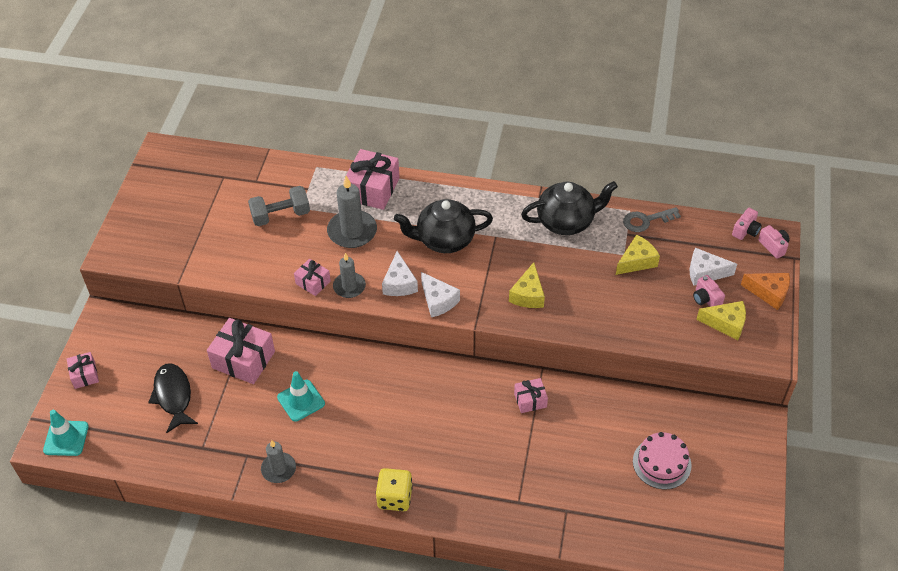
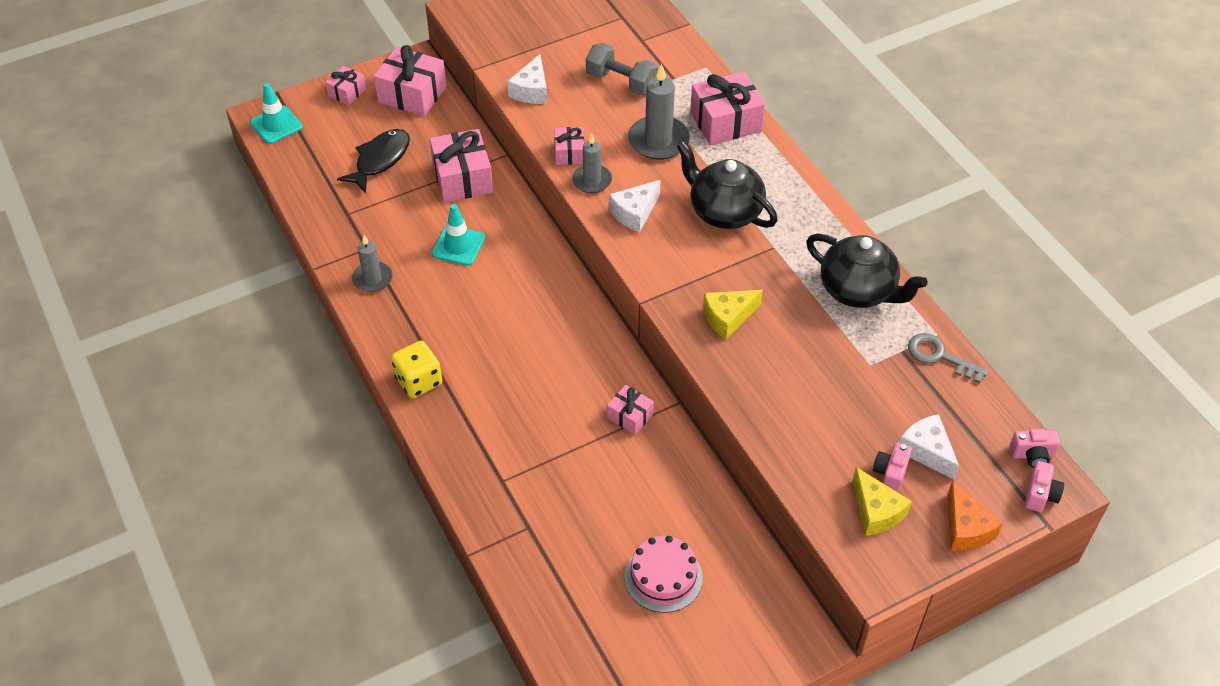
camera: 50 degrees right, 0 degrees up
white cheese [421,272,460,317] -> white cheese moved to [507,54,547,104]
yellow cheese [616,234,660,275] -> none
none -> pink gift [374,45,447,116]

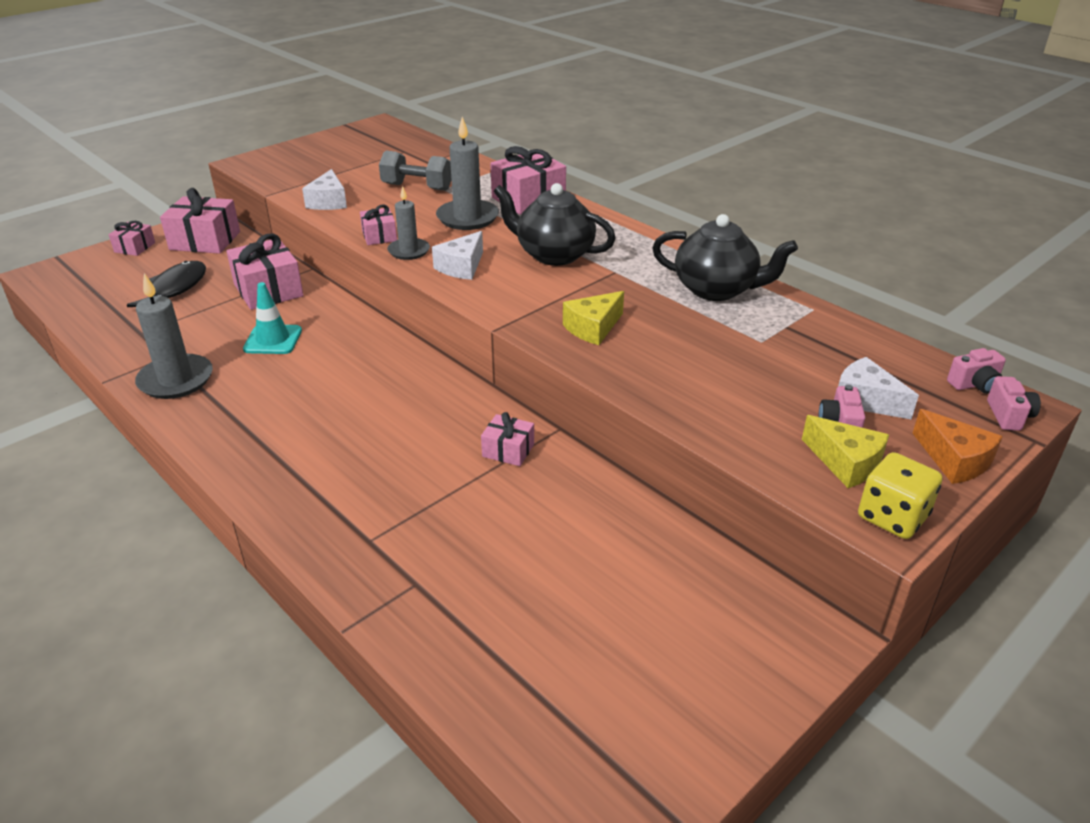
camera: 15 degrees left, 15 degrees down
turquoise traffic cone [250,83,303,144] -> none
grey candle [352,235,392,292] -> grey candle [135,273,213,399], size x1.58
yellow dice [391,341,442,398] -> yellow dice moved to [858,452,942,539]
pink cake [625,536,703,613] -> none
grey key [908,333,988,383] -> none

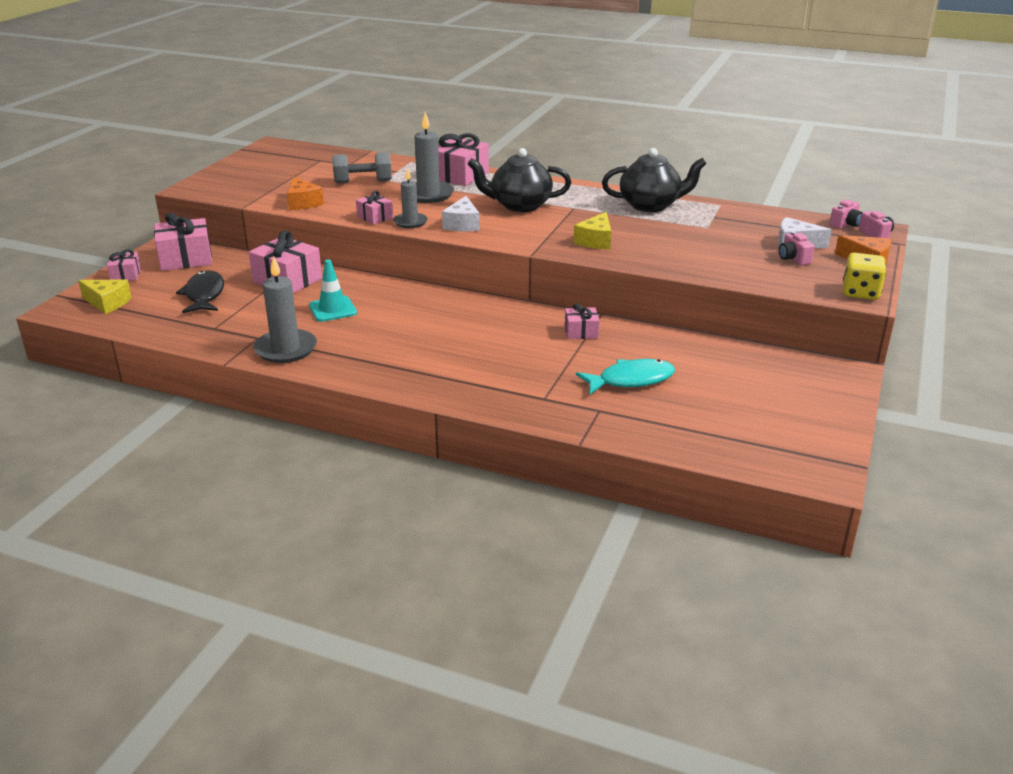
camera: 25 degrees left, 5 degrees down
white cheese [302,169,347,210] -> orange cheese [287,177,324,210]
yellow cheese [802,415,889,488] -> yellow cheese moved to [78,279,132,314]
none -> turquoise fish [576,359,675,394]

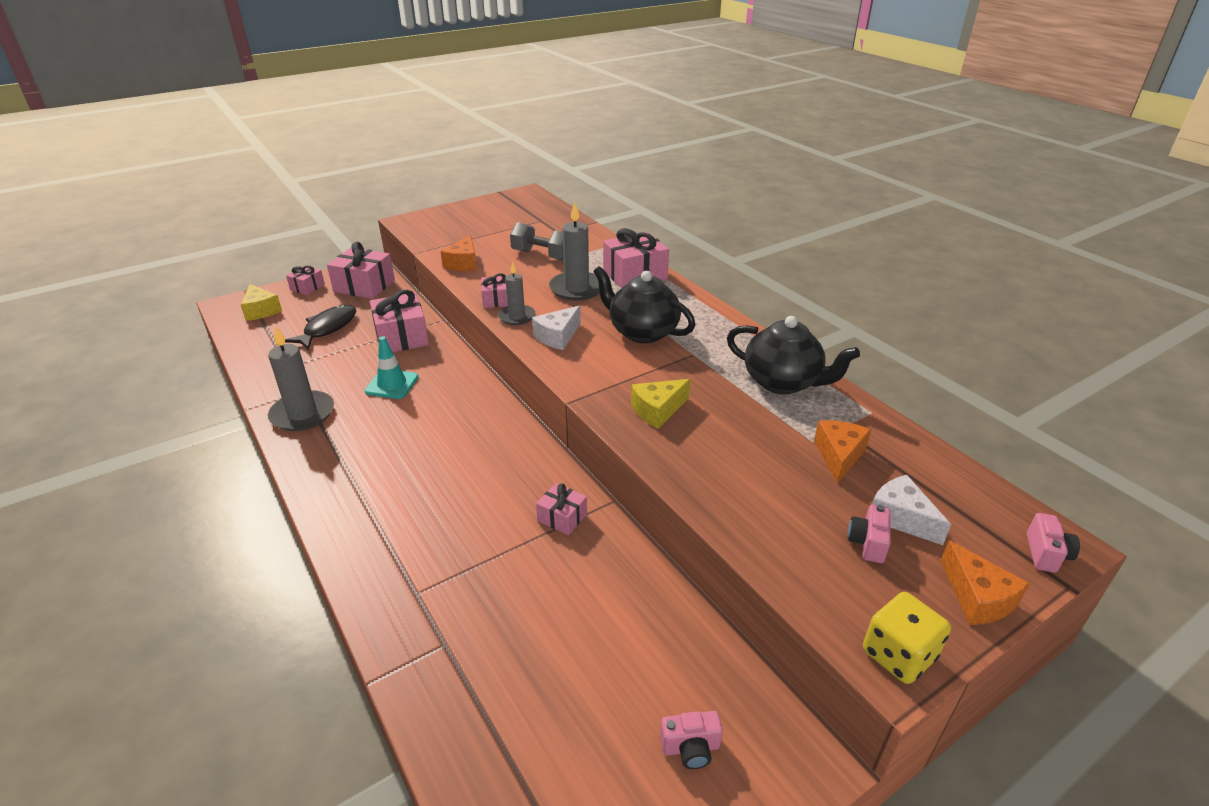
camera: 35 degrees right, 5 degrees up
turquoise fish [576,359,675,394] -> none
pink camera [830,199,863,229] -> pink camera moved to [660,711,723,769]
none -> orange cheese [814,420,871,484]

